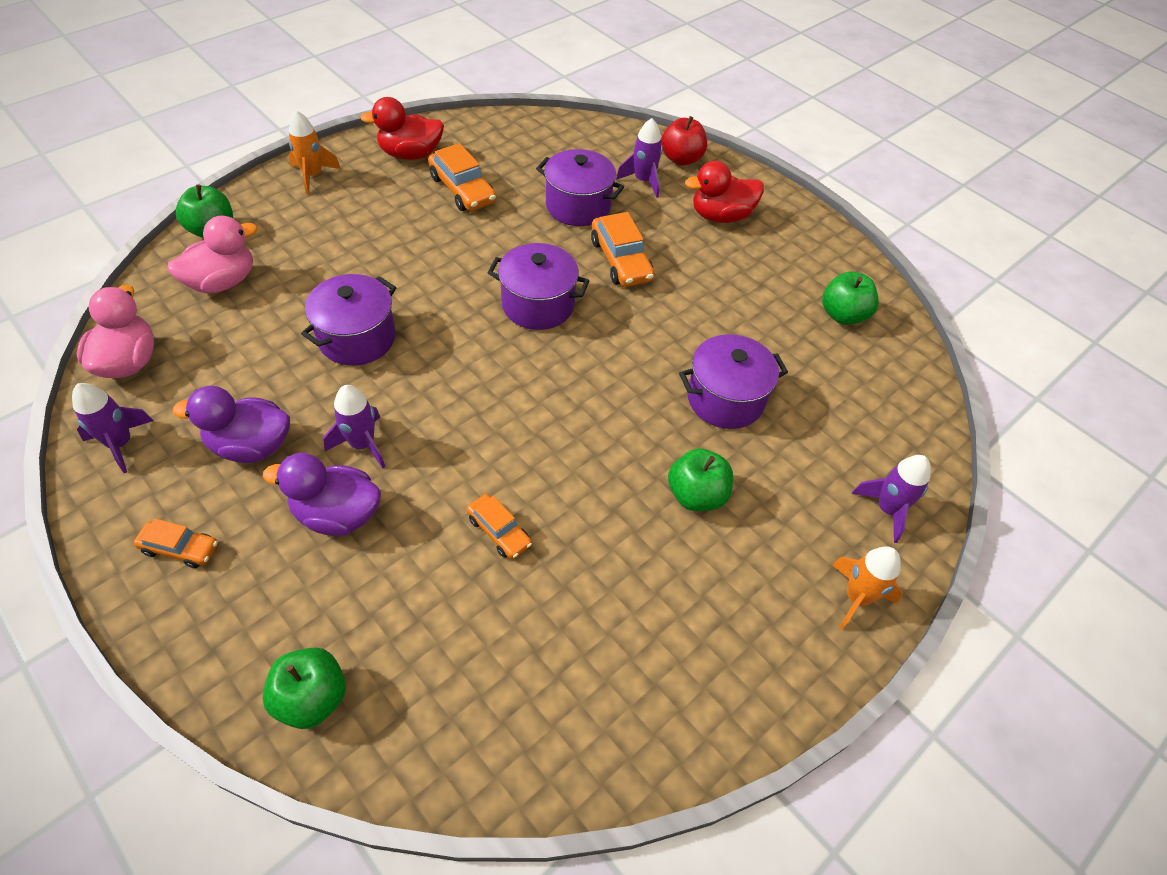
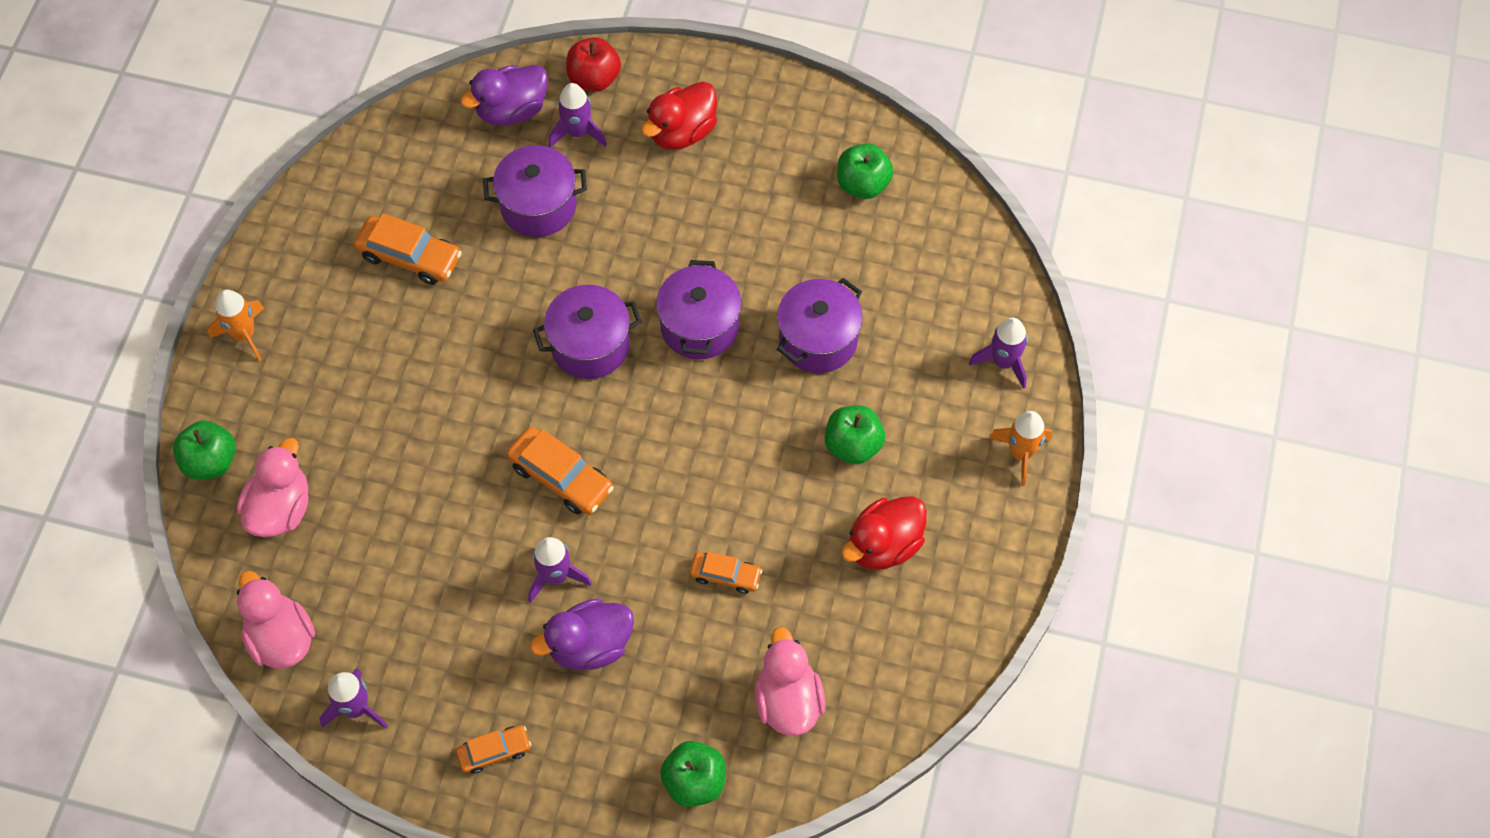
camera: 30 degrees left, 10 degrees up
purple duck [173,386,290,463] -> purple duck moved to [460,65,548,126]
purple pot [301,274,397,366] -> purple pot moved to [656,260,741,360]
red duck [360,97,444,160] -> red duck moved to [841,496,927,570]
orange car [591,212,655,287] -> orange car moved to [507,427,614,515]
none -> pink duck [755,627,826,736]

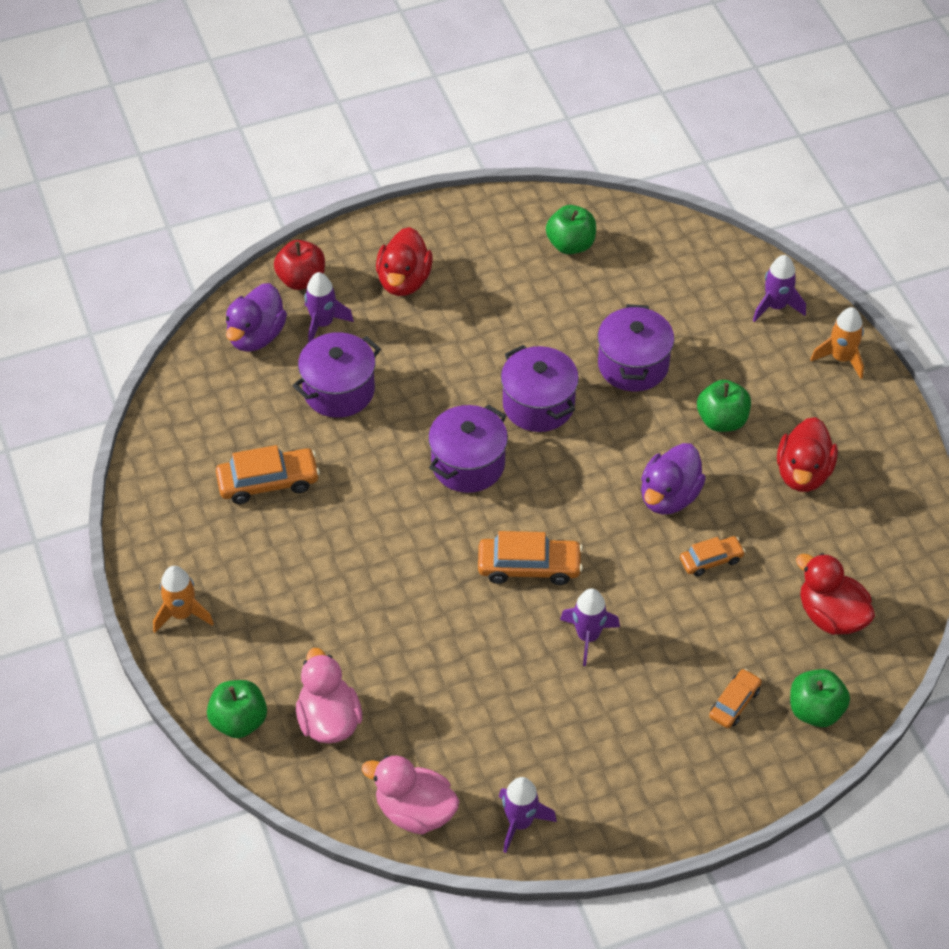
camera: 35 degrees left, 10 degrees down
orange car [456,725,531,774] -> orange car moved to [709,669,762,728]
purple duck [530,599,634,670] -> purple duck moved to [641,443,706,515]
pink duck [755,627,826,736] -> red duck [796,553,875,635]

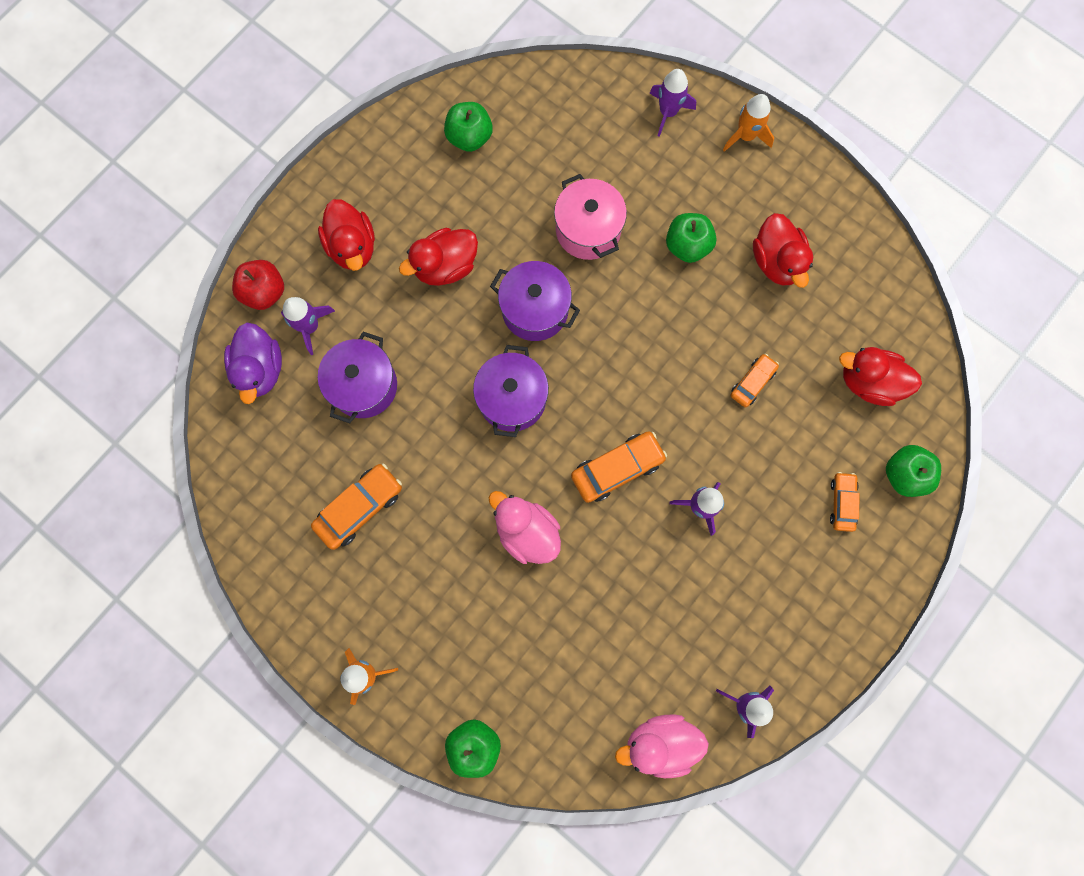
camera: 30 degrees left, 25 degrees up
pink duck [296,648,362,743] -> pink duck moved to [488,491,561,564]
purple pot [598,304,674,391] -> pink pot [554,174,627,260]
purple duck [641,443,706,515] -> none
none -> red duck [399,228,478,286]

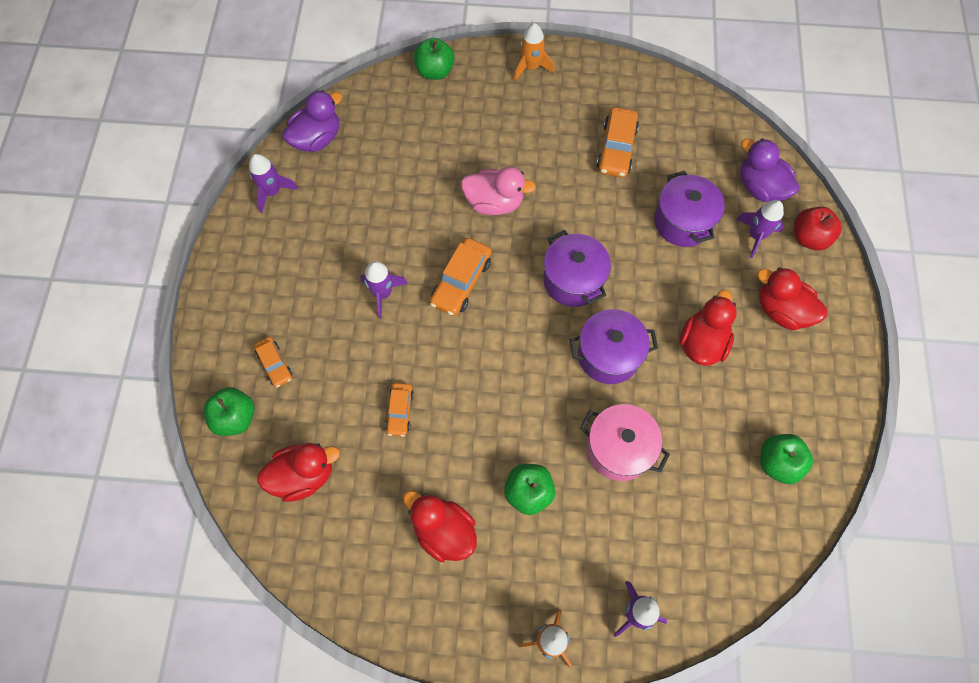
camera: 145 degrees right, 10 degrees down
pink duck [615,714,709,778] -> purple duck [282,90,342,152]

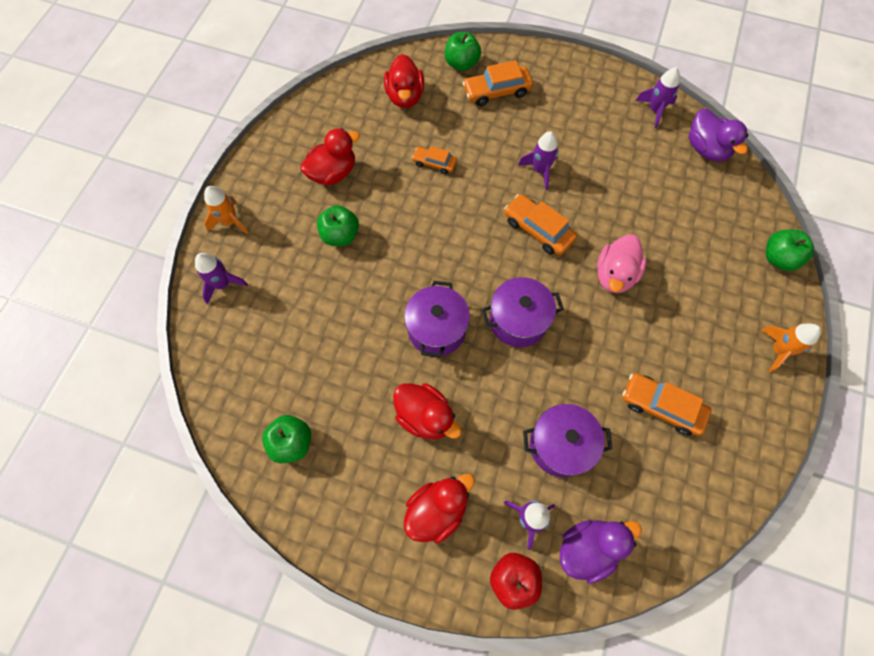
camera: 105 degrees right, 0 degrees up
orange car [254,337,293,388] -> orange car [463,60,533,106], size x1.62
pink pot [580,404,670,481] -> none

